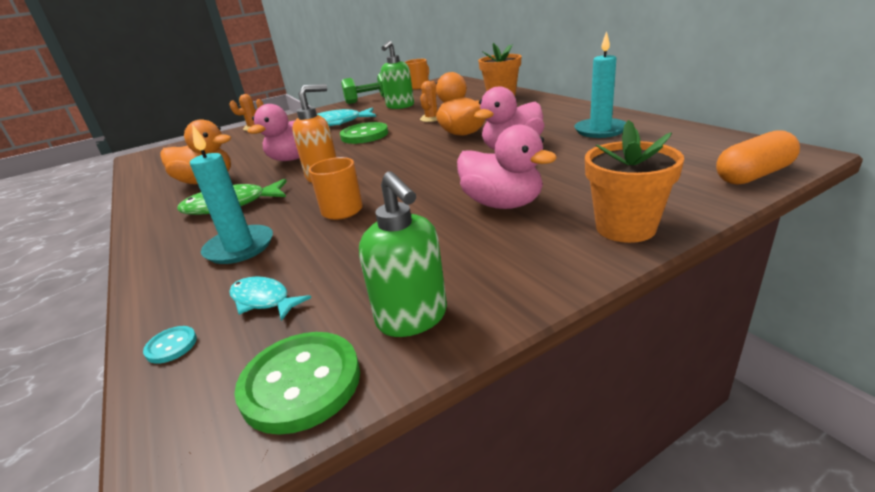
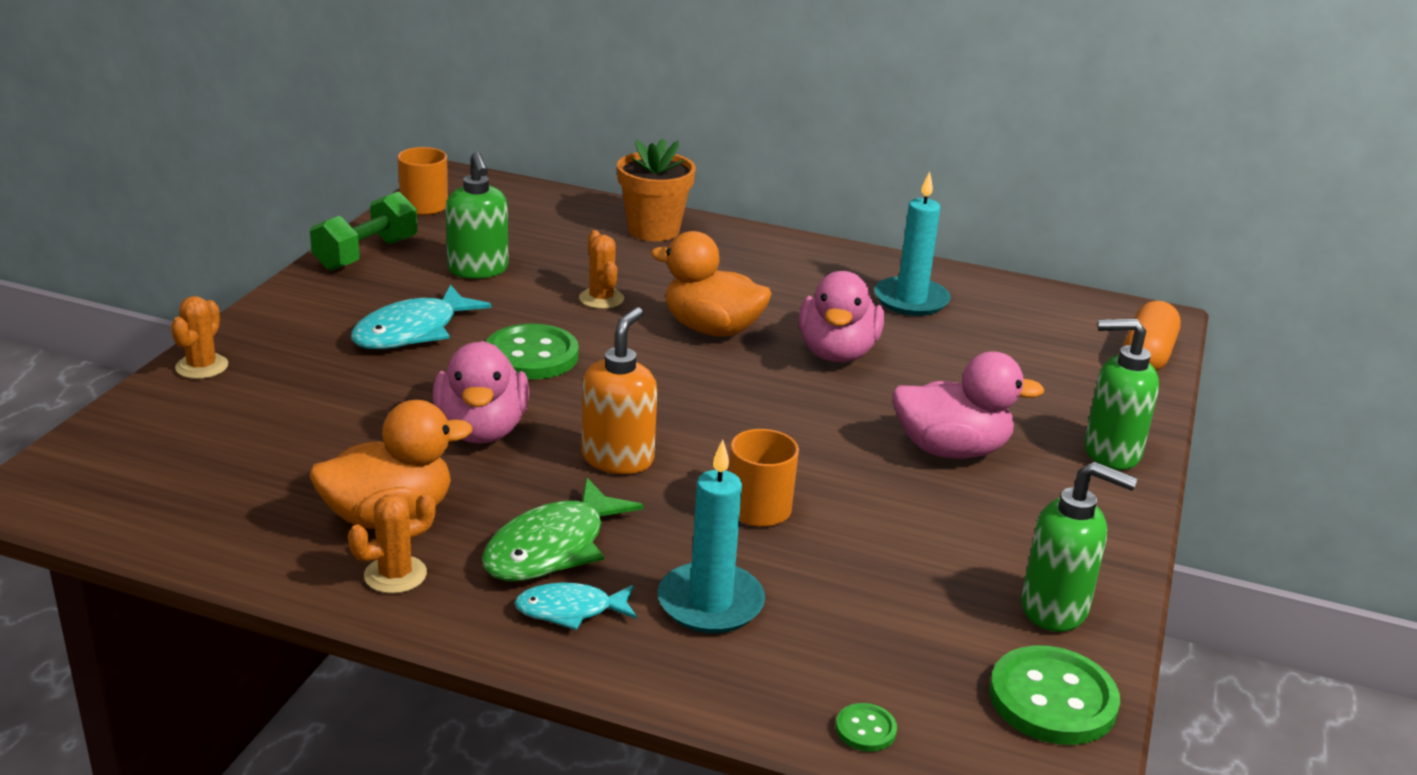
camera: 45 degrees left, 0 degrees up
turquoise button [143,326,197,364] -> green button [836,703,897,752]
turquoise fish [229,276,311,321] -> turquoise fish moved to [515,583,637,630]
orange flower pot [585,120,684,243] -> green soap dispenser [1084,318,1159,470]
none -> orange cactus [348,493,436,594]

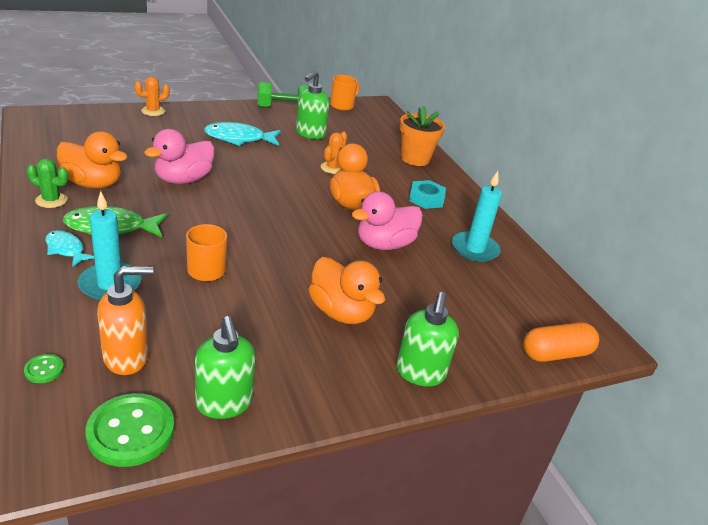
camera: 45 degrees right, 5 degrees up
orange cactus [348,493,436,594] -> green cactus [27,159,68,208]
green button [486,324,579,380] -> none
orange soap dispenser [581,307,657,474] -> orange soap dispenser moved to [97,266,153,375]
pink duck [892,351,1045,459] -> orange duck [308,257,385,324]
green soap dispenser [1084,318,1159,470] -> green soap dispenser turned 135 degrees counterclockwise [397,292,459,387]
none -> turquoise nut [409,180,446,209]

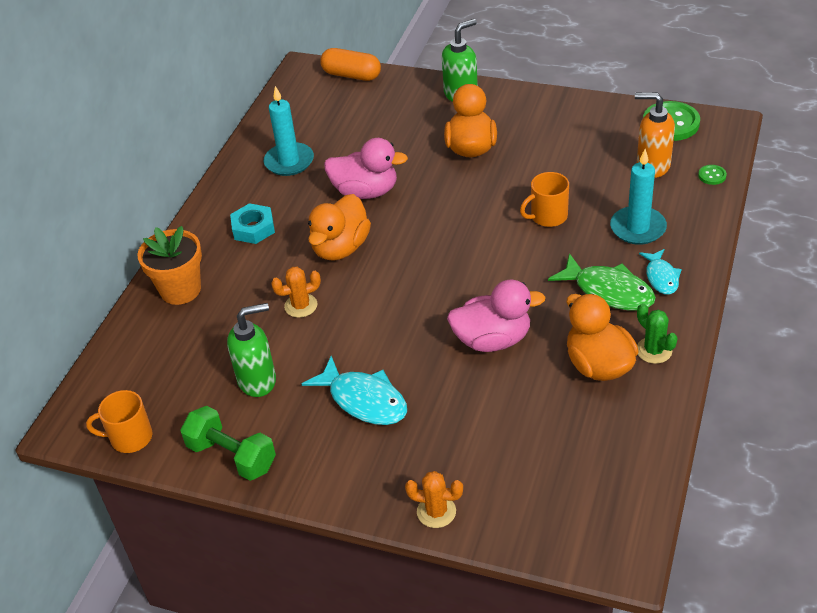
camera: 130 degrees left, 10 degrees up
green soap dispenser [195,316,255,419] -> none

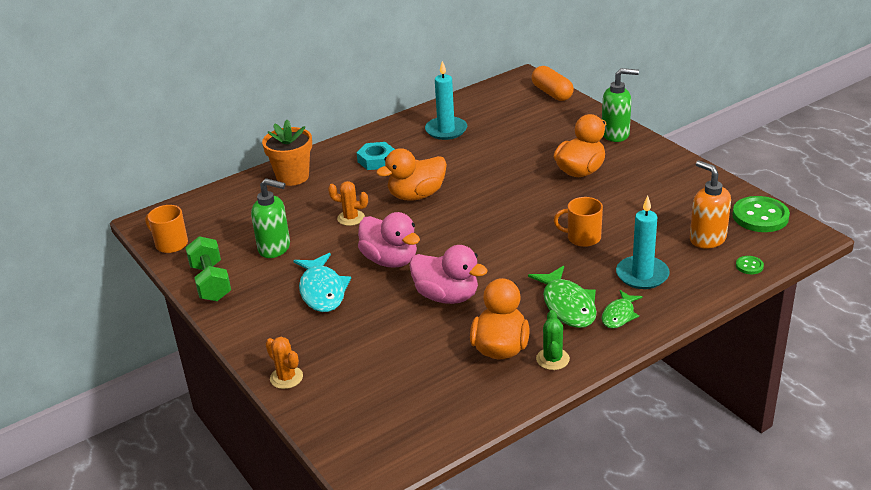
camera: 35 degrees right, 10 degrees down
pink duck [324,138,408,199] -> pink duck moved to [358,212,420,268]
turquoise fish [639,249,682,295] -> green fish [601,290,643,328]

